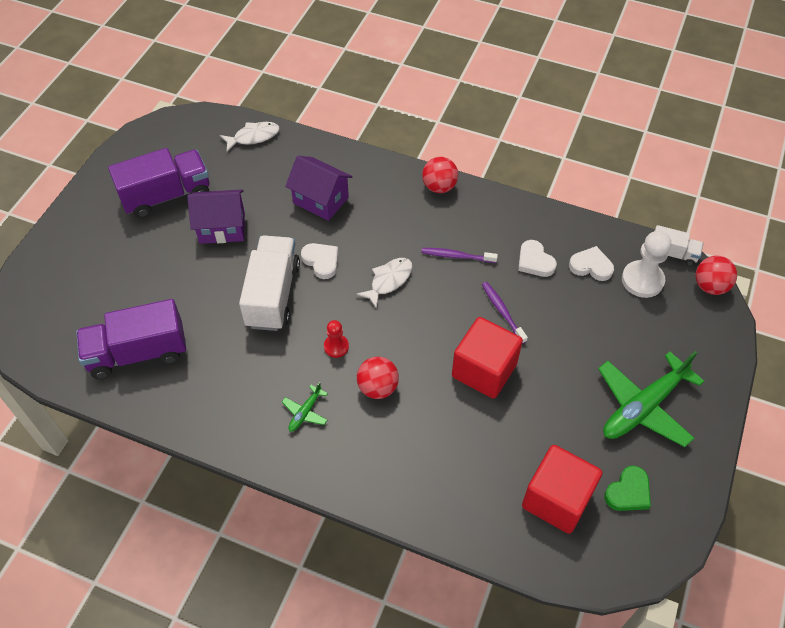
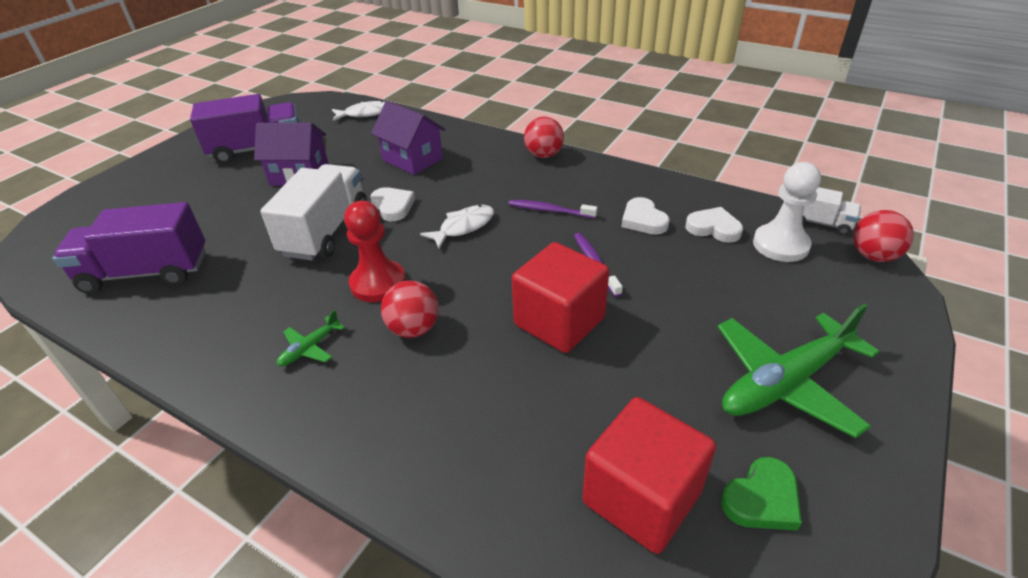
camera: 10 degrees right, 15 degrees down
red pawn [324,320,349,358] -> red pawn [344,201,406,302], size x1.75

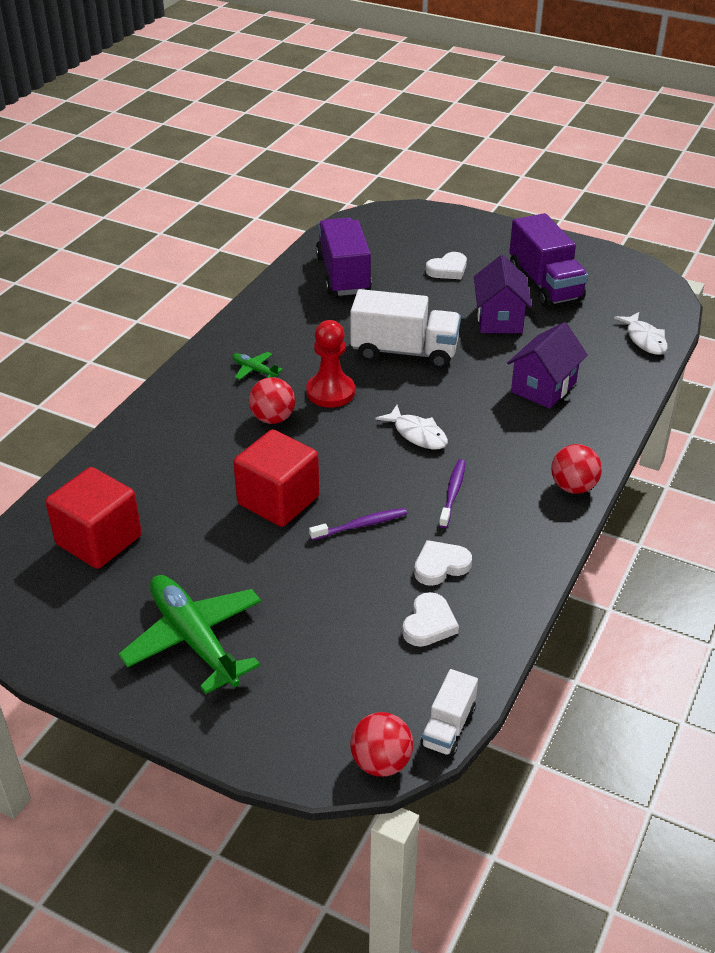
camera: 85 degrees right, 0 degrees up
white heart [370,187,415,221] -> white heart moved to [426,252,467,279]
green heart [721,457,802,531] -> none
white pawn [753,162,821,262] -> none

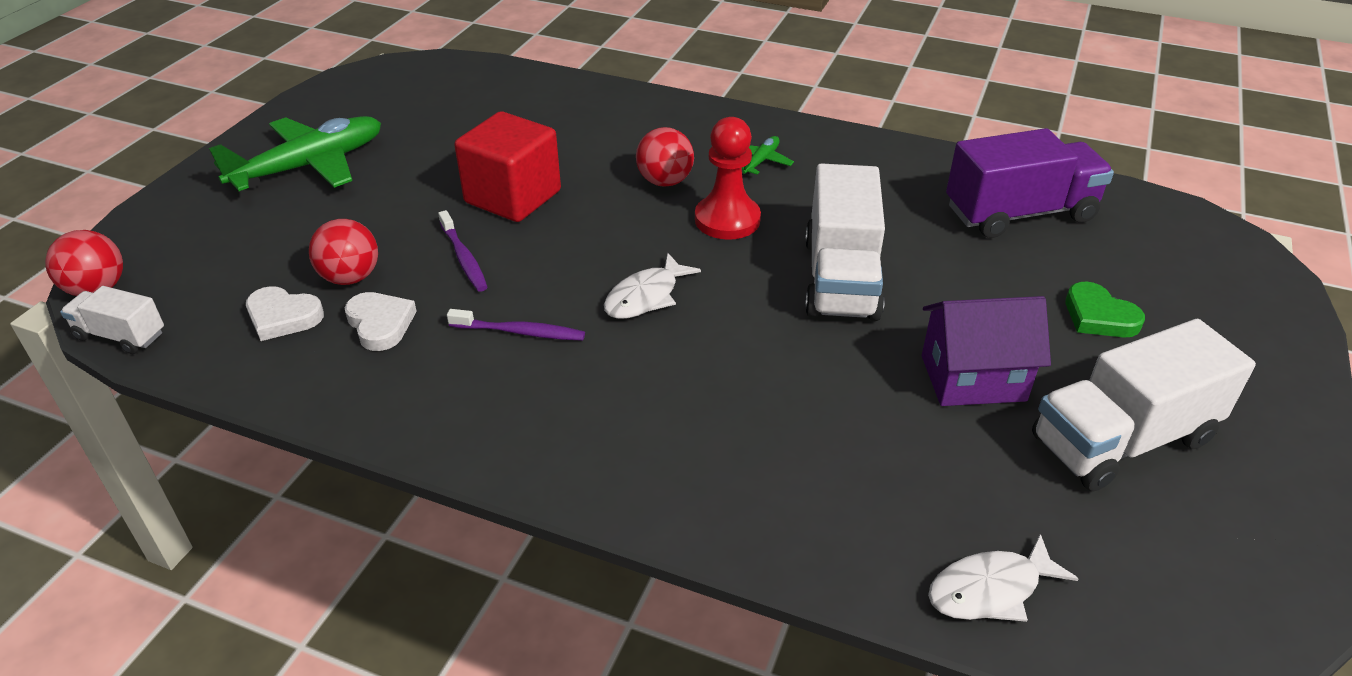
camera: 85 degrees right, 0 degrees up
red cube [45,467,142,569] -> none
white heart [426,252,467,279] -> green heart [1066,281,1145,337]
purple house [507,322,588,409] -> none
purple truck [509,213,588,307] -> white truck [1032,319,1256,491]
red ball [551,444,602,494] -> red ball moved to [309,219,378,285]

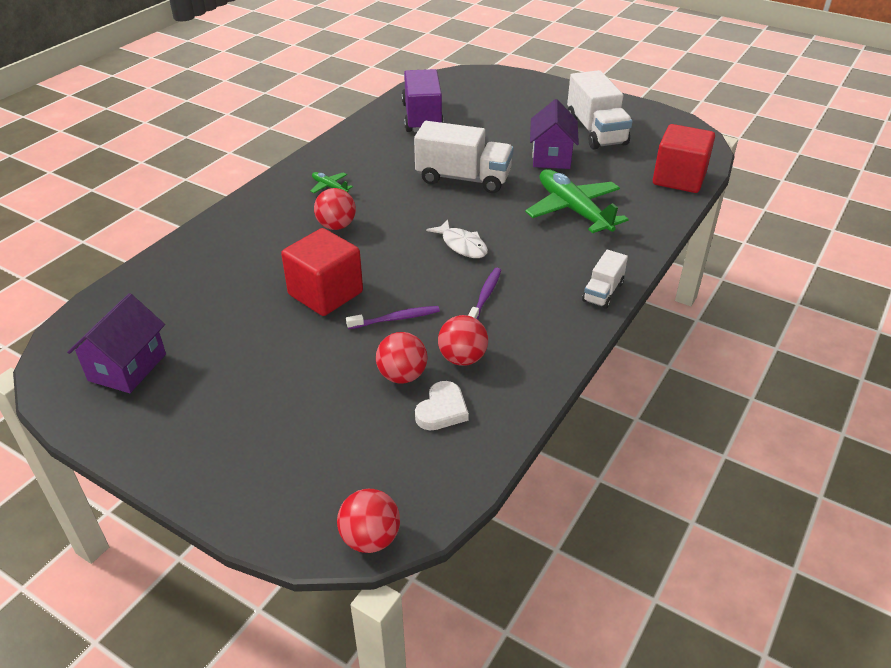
camera: 80 degrees left, 0 degrees up
white truck [60,286,164,354] -> white truck moved to [582,250,628,309]
green plane [209,116,381,191] -> green plane moved to [525,169,629,233]
white heart [345,292,417,351] -> red ball [438,315,488,366]
red pawn [695,117,761,240] -> none
white fish [928,534,1079,622] -> red cube [653,124,715,193]
green heart [1066,281,1145,337] -> none
none -> purple house [67,293,166,393]

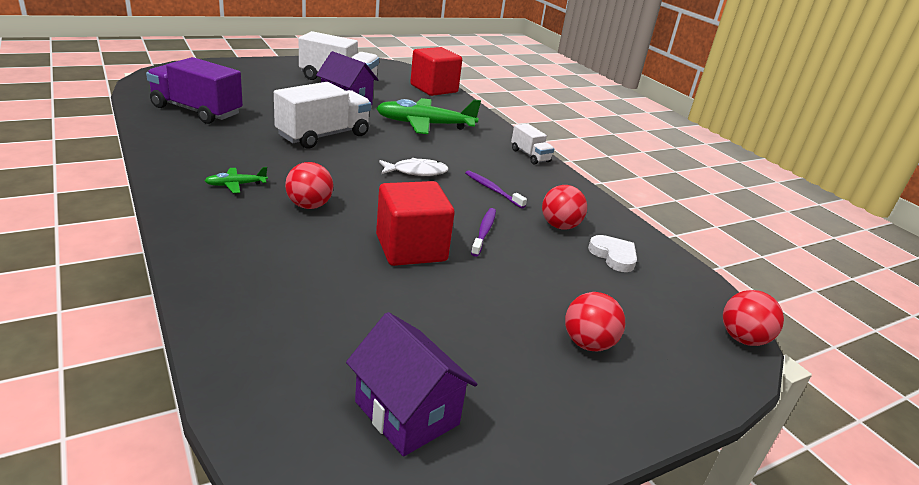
camera: 65 degrees left, 10 degrees down
red ball [376,332,428,383] -> red ball moved to [565,292,625,351]

